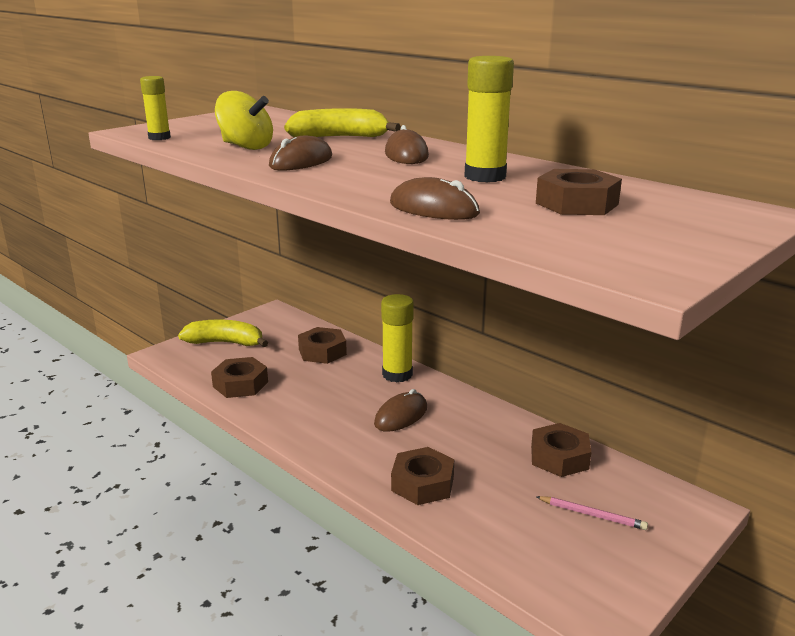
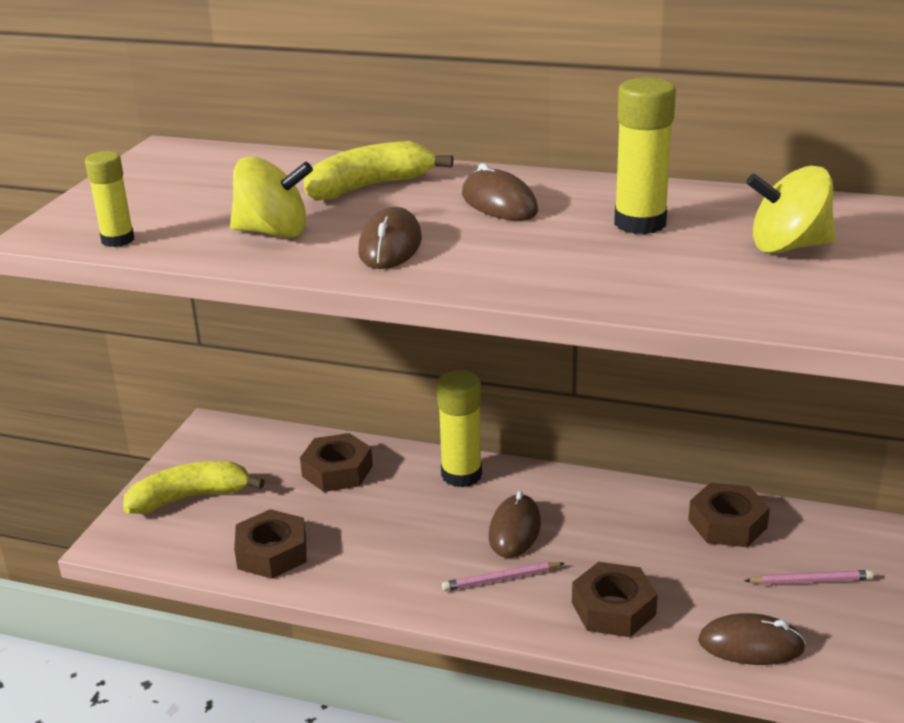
camera: 25 degrees left, 5 degrees up
brown mouse [390,177,480,220] -> brown mouse moved to [698,613,806,665]
brown nut [536,169,622,215] -> yellow spinning top [746,166,836,254]
none -> pink pencil [442,562,565,591]

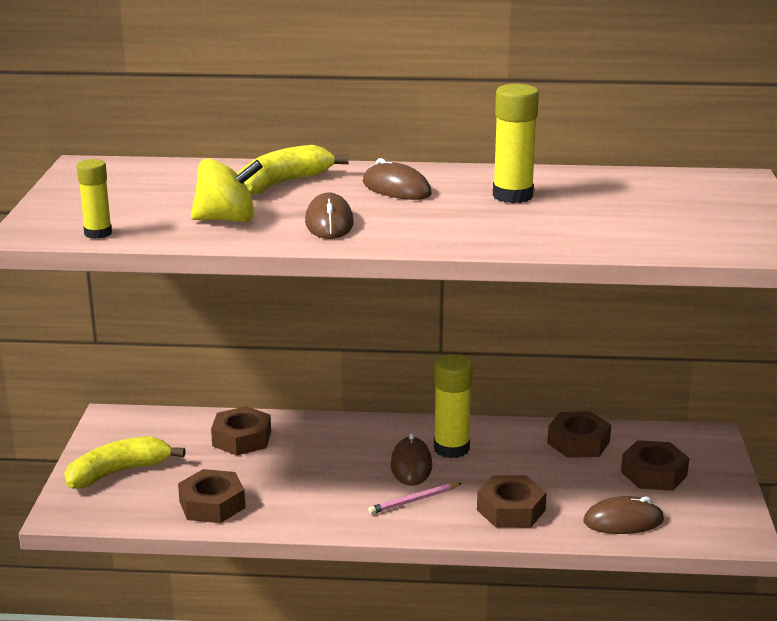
camera: 15 degrees left, 5 degrees down
yellow glue stick [437,370,482,487] -> yellow glue stick moved to [434,354,473,458]
pink pencil [744,570,874,585] -> brown nut [621,440,689,491]
yellow spinning top [746,166,836,254] -> none

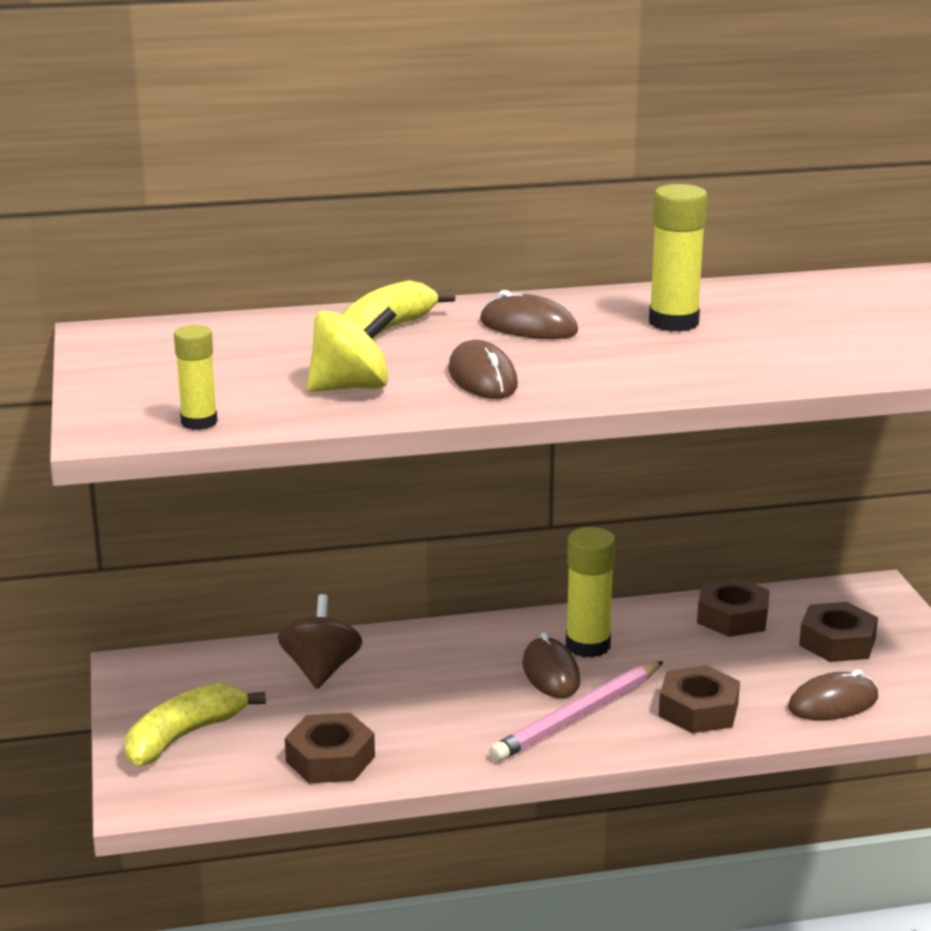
camera: 15 degrees left, 0 degrees up
brown nut [211,406,271,456] -> brown spinning top [278,594,362,689]
pink pencil [368,483,462,514] -> pink pencil [489,661,664,762], size x1.84

